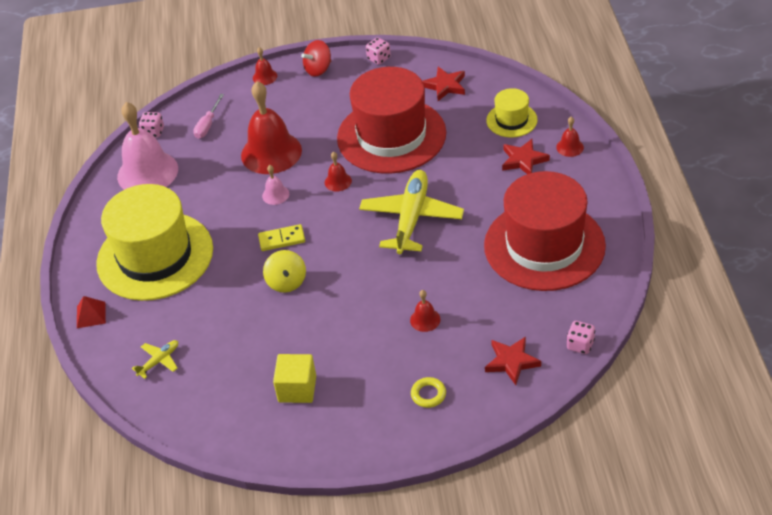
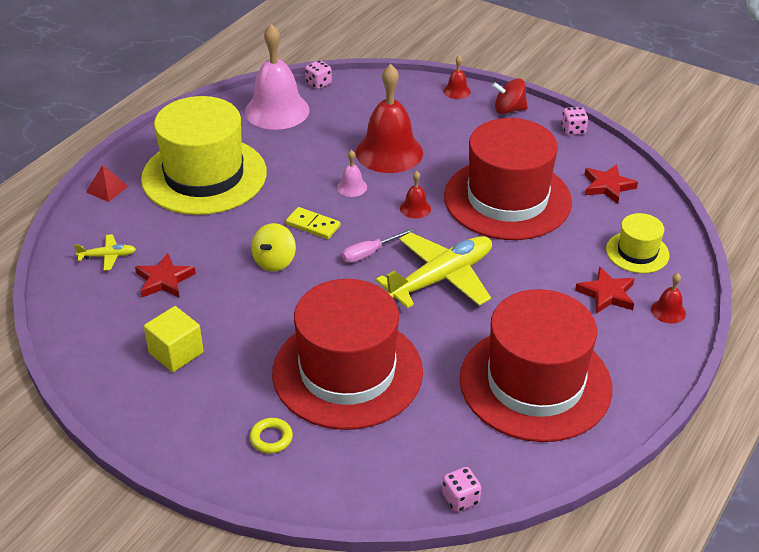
camera: 35 degrees right, 5 degrees down
pink screwdriver [193,94,224,139] -> pink screwdriver moved to [342,228,414,263]
red bell [410,290,441,332] -> red hat [272,279,423,430]
red star [485,337,541,385] -> red star moved to [135,253,196,297]

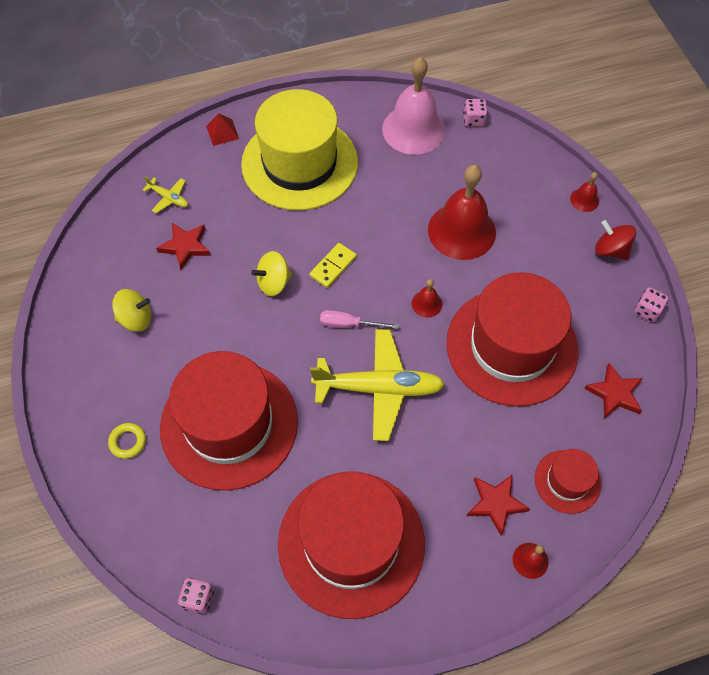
camera: 40 degrees right, 20 degrees up
yellow cube [144,306,204,372] -> yellow spinning top [112,289,151,332]
yellow domino [286,207,340,239] -> yellow domino turned 60 degrees clockwise [310,243,357,288]
pink bell [337,150,367,197] -> none
yellow hat [606,213,670,273] -> red hat [535,449,601,514]

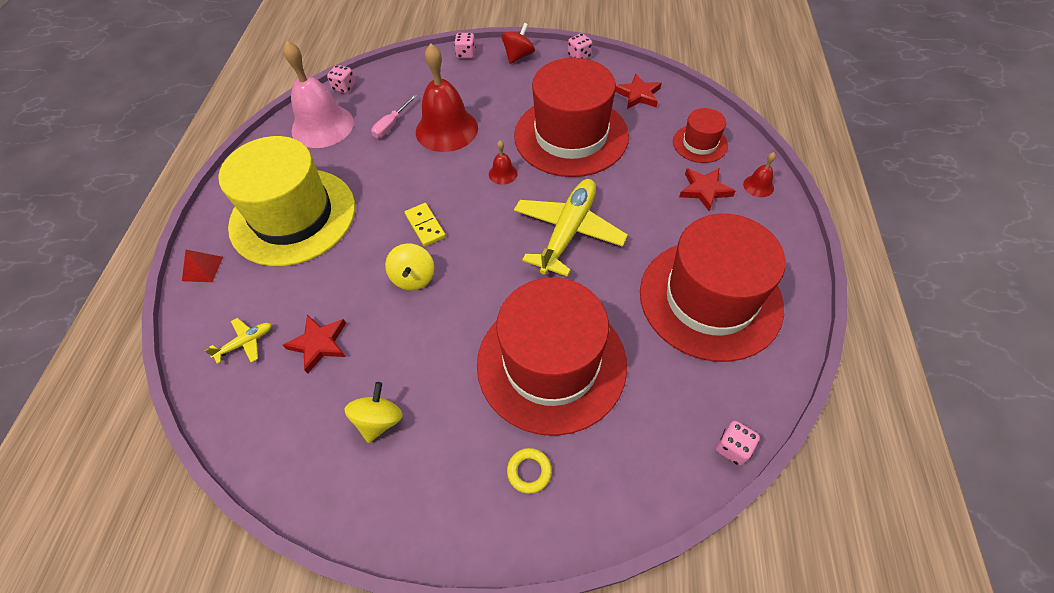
camera: 65 degrees left, 5 degrees down
pink screwdriver [320,310,399,329] -> pink screwdriver moved to [372,95,417,138]
red bell [570,172,599,212] -> pink dice [454,33,476,58]
red spinning top [595,220,636,260] -> red spinning top turned 150 degrees clockwise [502,23,535,64]

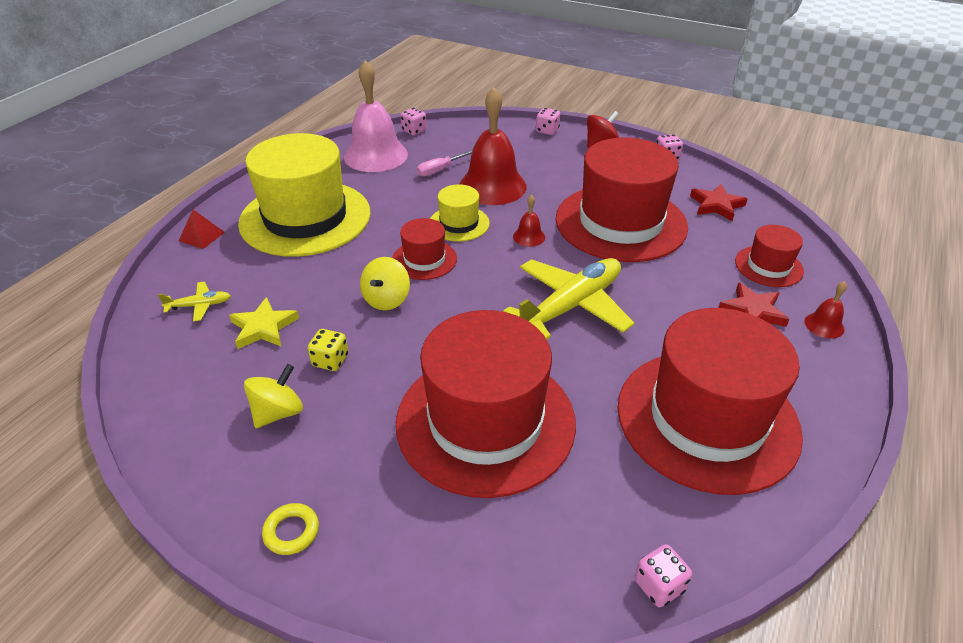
camera: 20 degrees right, 15 degrees down
red star [283,315,346,374] -> yellow star [229,297,299,349]
yellow domino [405,203,446,247] -> red hat [392,218,457,280]
yellow ring [507,448,552,494] -> yellow ring moved to [262,503,319,555]
none -> yellow dice [307,329,348,371]
none -> yellow hat [430,184,490,242]

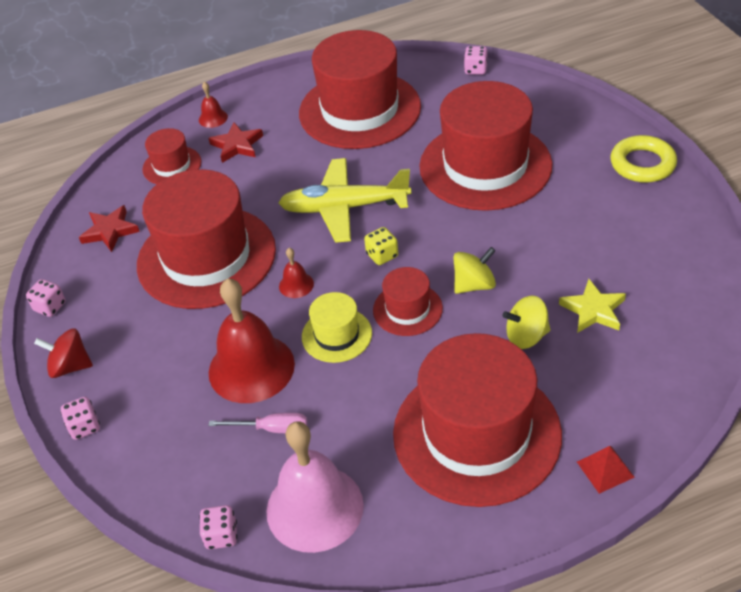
camera: 135 degrees left, 5 degrees up
yellow plane [158,282,231,321] -> none
yellow hat [238,133,371,257] -> red hat [393,333,562,507]
yellow spinning top [244,364,303,428] -> yellow spinning top moved to [503,296,550,349]
yellow ring [262,503,319,555] -> yellow ring [611,135,677,183], size x1.79
yellow dice [307,329,348,371] -> yellow dice moved to [364,227,398,265]

